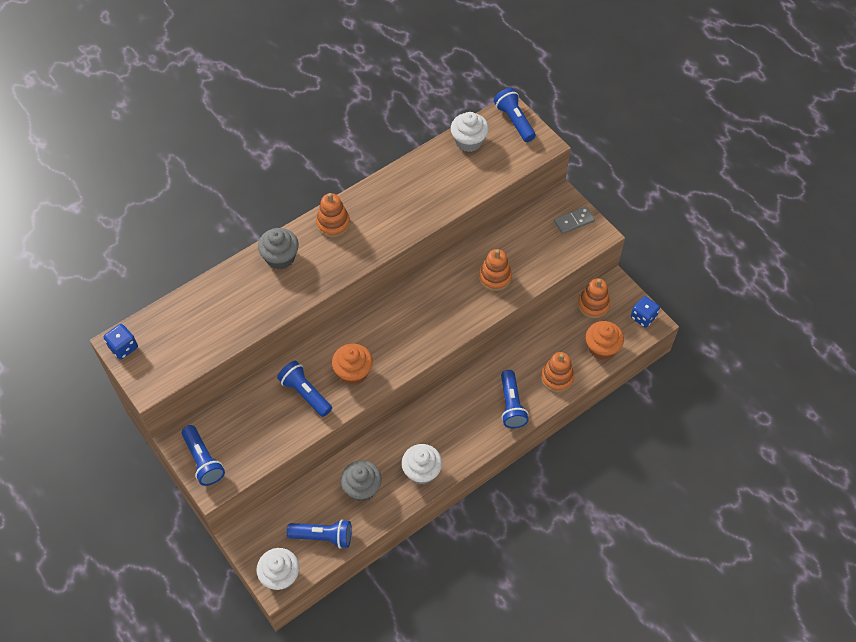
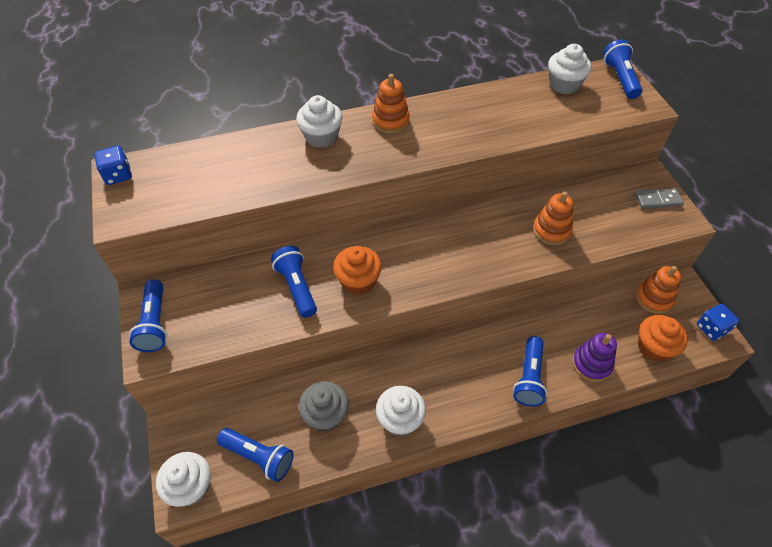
camera: 20 degrees right, 5 degrees down
grey cupcake [258,228,299,269] -> white cupcake [296,95,343,148]
orange stacking toy [541,352,574,392] -> purple stacking toy [572,333,617,382]

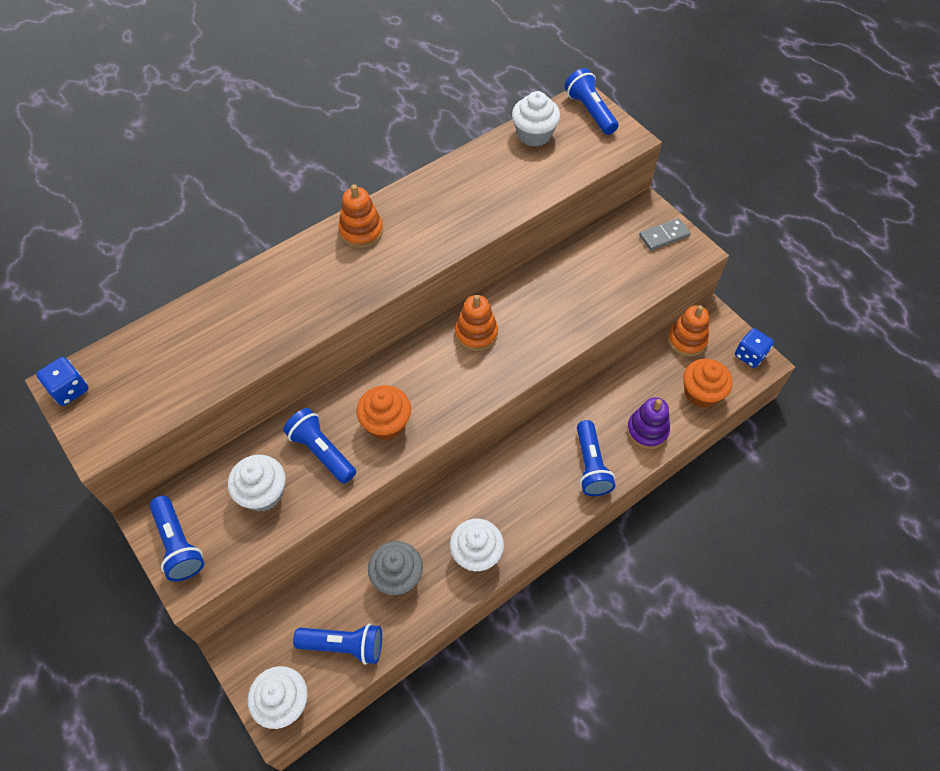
camera: 20 degrees left, 5 degrees up
white cupcake [296,95,343,148] -> white cupcake moved to [228,455,286,512]
orange stacking toy [533,191,573,245] -> orange stacking toy moved to [455,295,498,351]

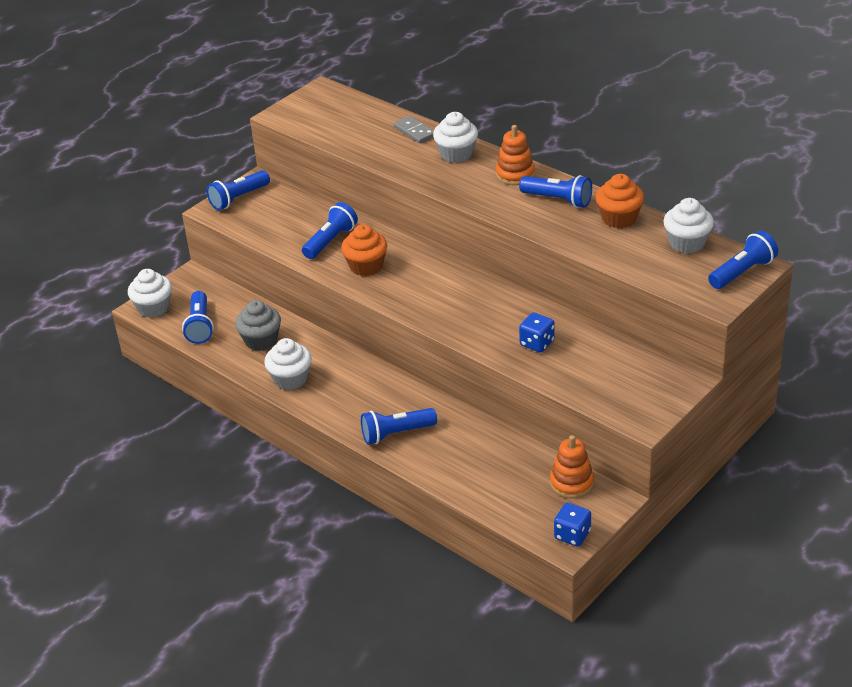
camera: 80 degrees right, 20 degrees down
blue dice [36,357,89,406] -> blue dice moved to [519,312,555,353]
white cupcake [228,455,286,512] -> white cupcake moved to [433,112,478,163]
orange stacking toy [455,295,498,351] -> none
purple stacking toy [627,397,670,449] -> none
grey domino [639,218,691,251] -> grey domino moved to [394,116,434,144]
orange cupcake [683,359,733,408] -> orange cupcake moved to [596,174,644,228]
none -> blue flashlight [519,175,592,208]

